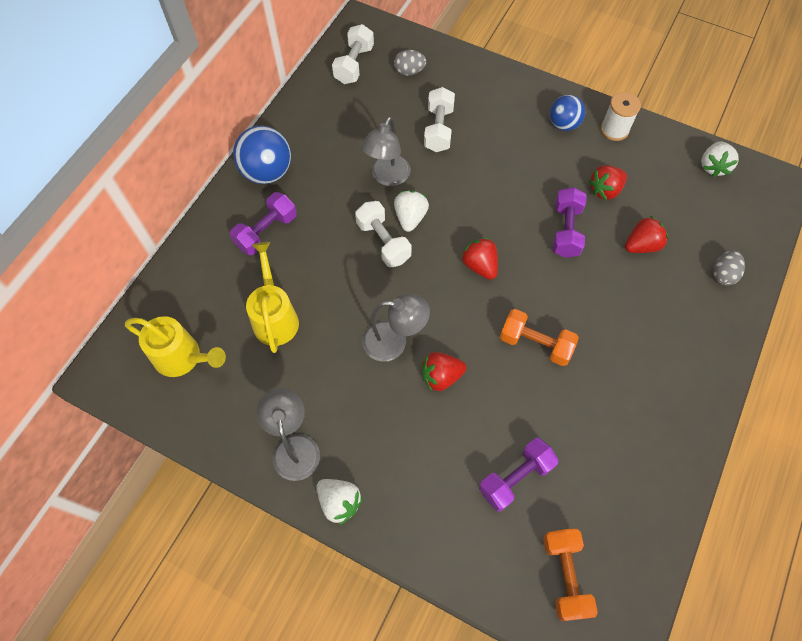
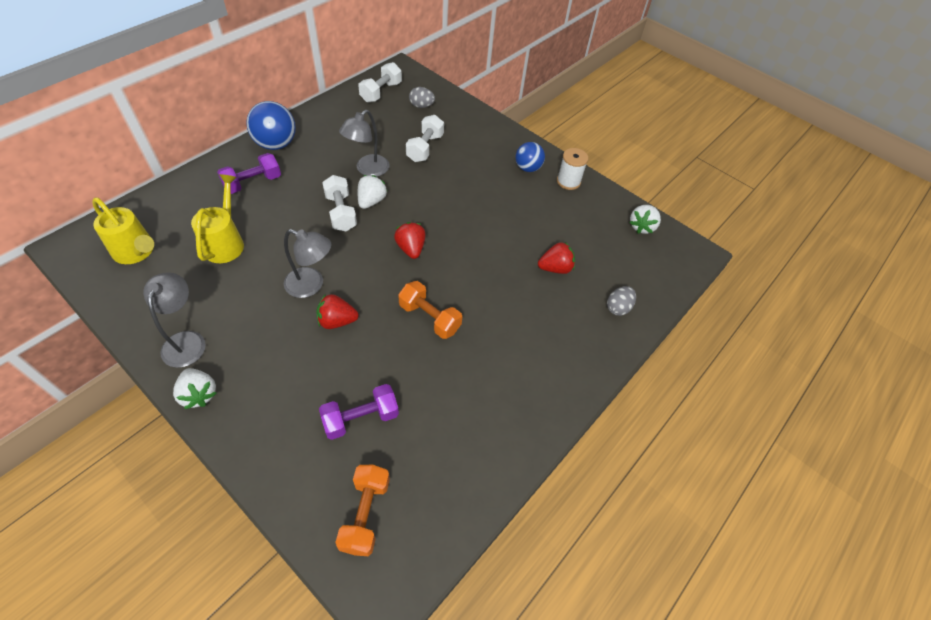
camera: 10 degrees right, 10 degrees down
purple dumbbell [552,187,587,258] -> none
red strawberry [588,165,627,200] -> none

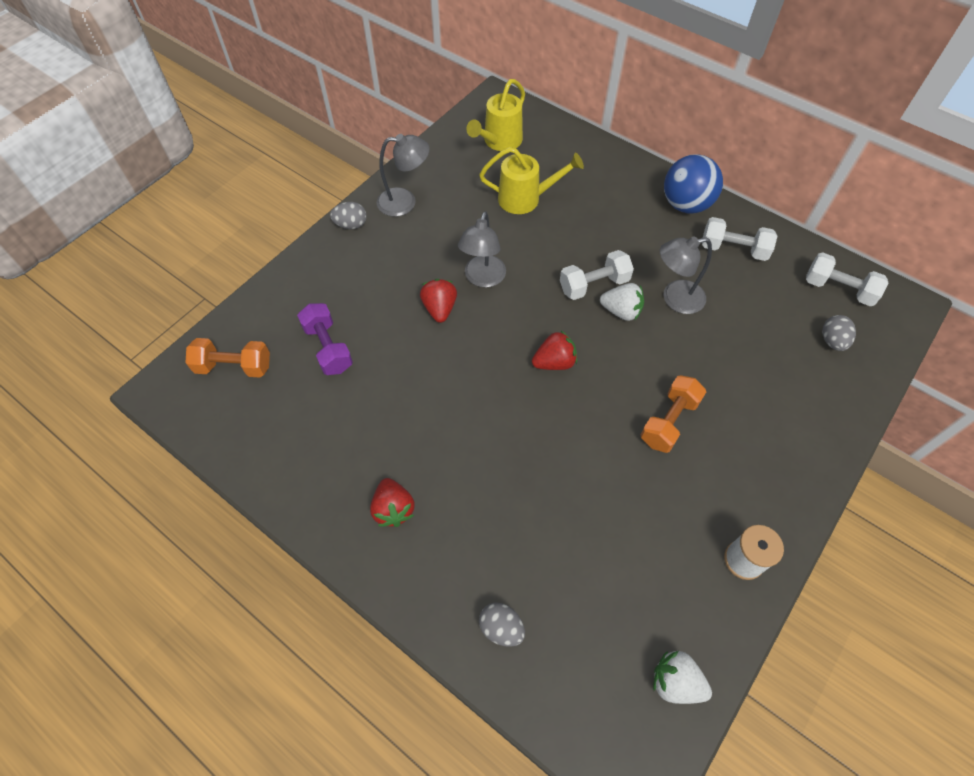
camera: 90 degrees right, 5 degrees up
white strawberry [173,368,217,409] -> grey egg [330,202,367,229]
purple dumbbell [217,153,281,194] -> none
grey lamp [339,110,390,177] -> grey lamp turned 45 degrees counterclockwise [660,236,712,314]
orange dumbbell [398,281,462,339] -> orange dumbbell moved to [641,375,706,453]
white dumbbell [406,115,444,162] -> white dumbbell moved to [702,217,777,261]
blue ball [516,142,545,172] -> none
red strawberry [538,242,575,274] -> red strawberry moved to [370,478,415,527]

